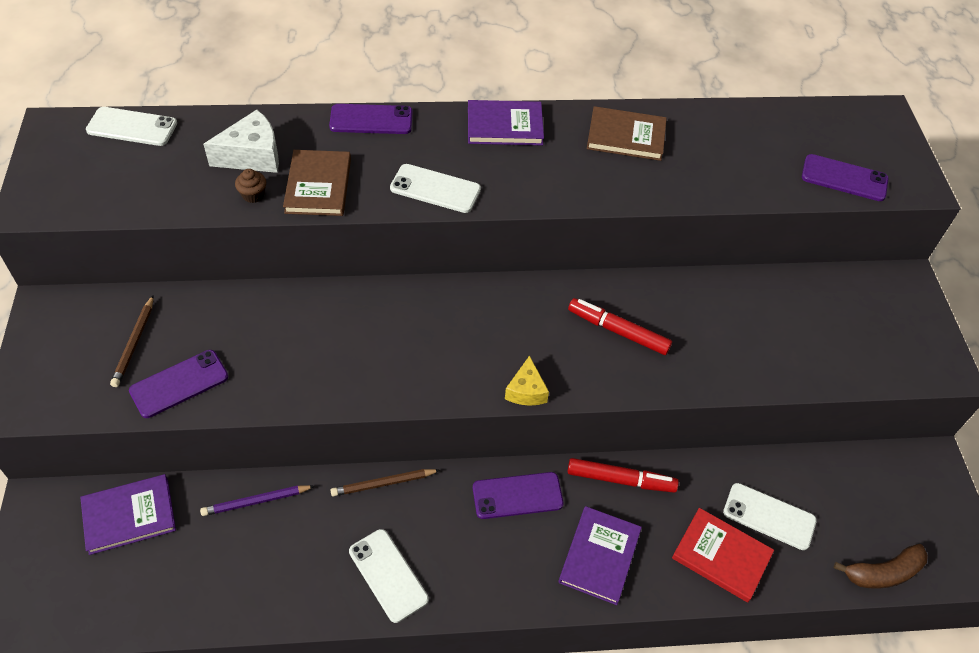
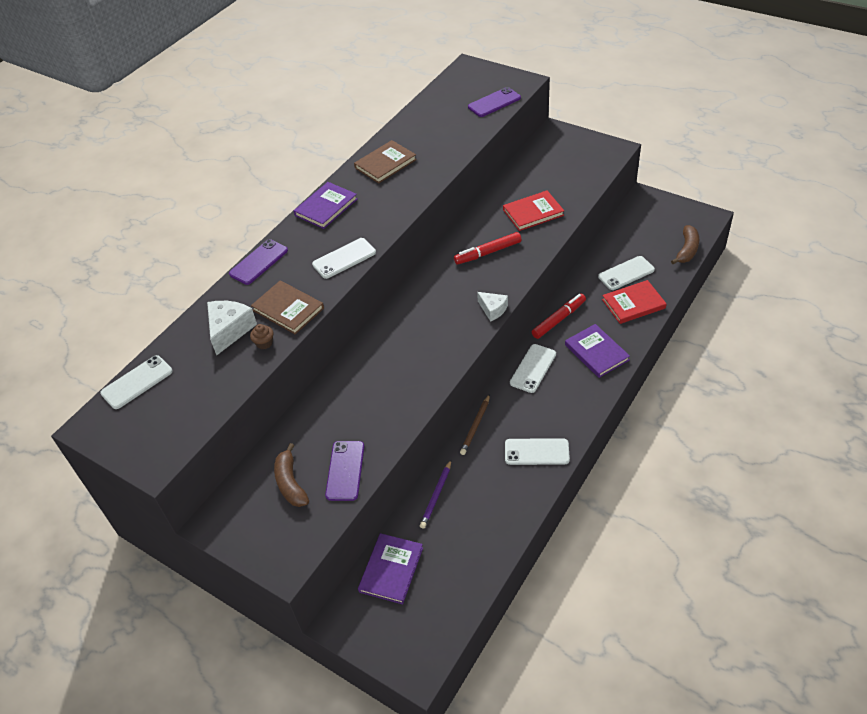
camera: 45 degrees left, 5 degrees down
brown pencil [110,295,154,387] -> brown banana [274,443,309,507]
purple phone [473,472,563,519] -> white phone [510,344,556,393]
yellow cheese [505,355,549,406] -> white cheese [477,292,508,322]
none -> red book [503,190,564,231]

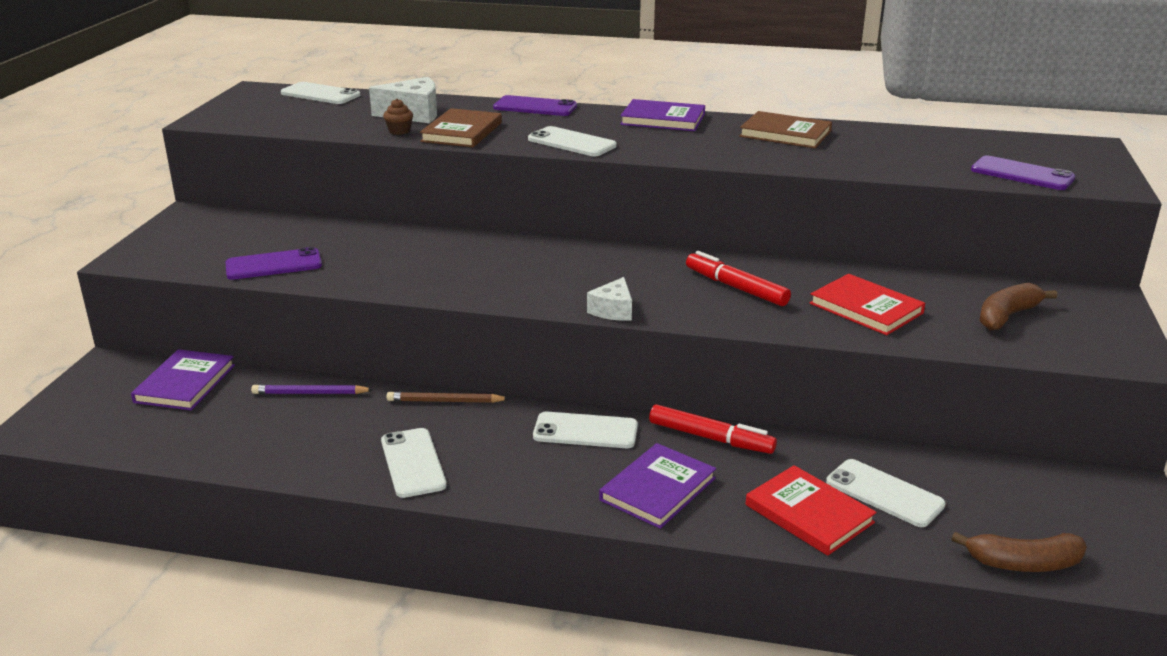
camera: 65 degrees right, 20 degrees down
brown banana [274,443,309,507] -> brown banana moved to [979,283,1057,330]
purple book [358,533,423,604] -> purple book turned 75 degrees counterclockwise [131,349,235,410]

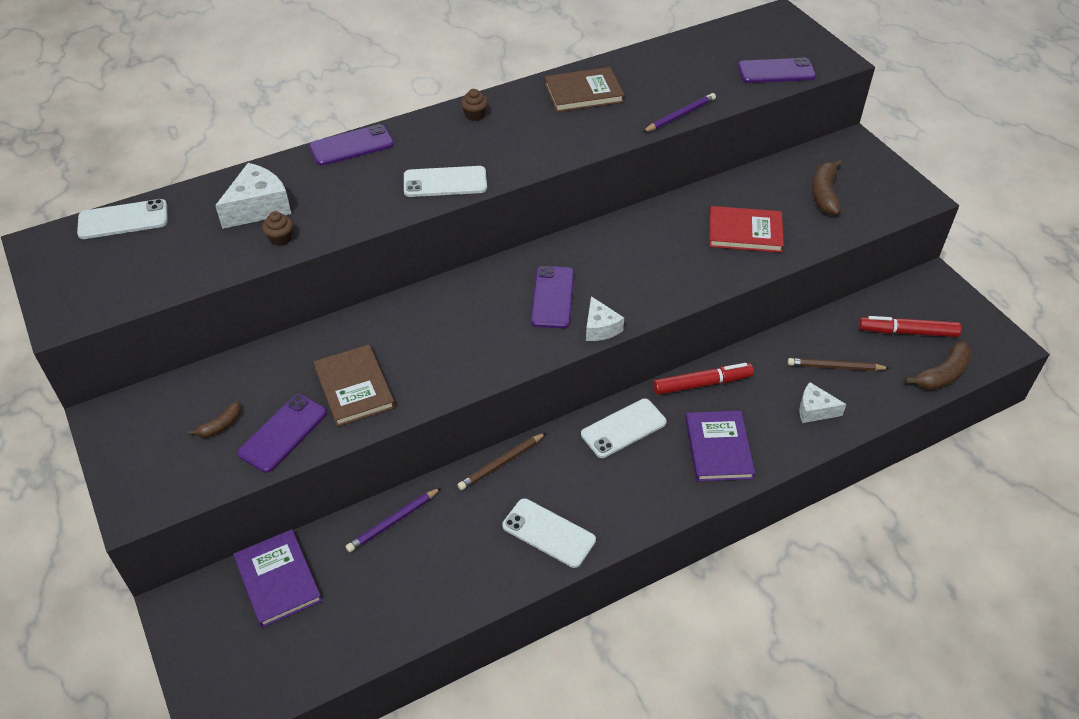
camera: 40 degrees left, 20 degrees up
brown book [420,108,502,147] -> brown book moved to [313,344,395,427]
purple book [620,99,705,131] -> brown cupcake [461,89,488,121]
red marker [686,251,791,306] -> red marker moved to [859,316,961,337]
red book [746,465,877,556] -> white cheese [799,382,847,423]
white phone [826,459,946,527] -> brown pencil [788,358,889,371]
none -> brown banana [188,402,242,438]
none -> purple phone [531,266,574,328]
none -> purple pencil [643,93,716,132]

